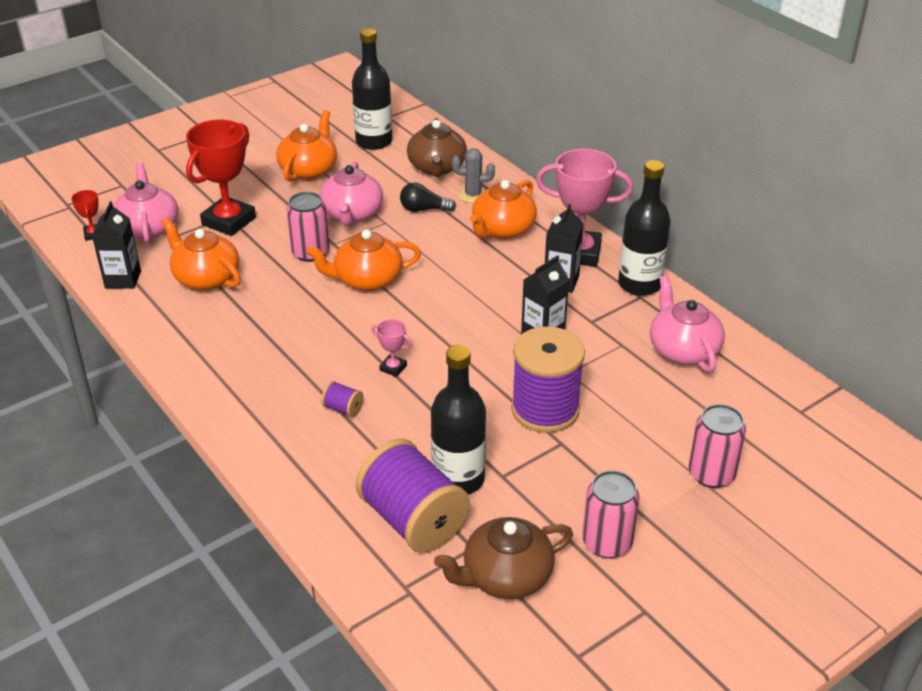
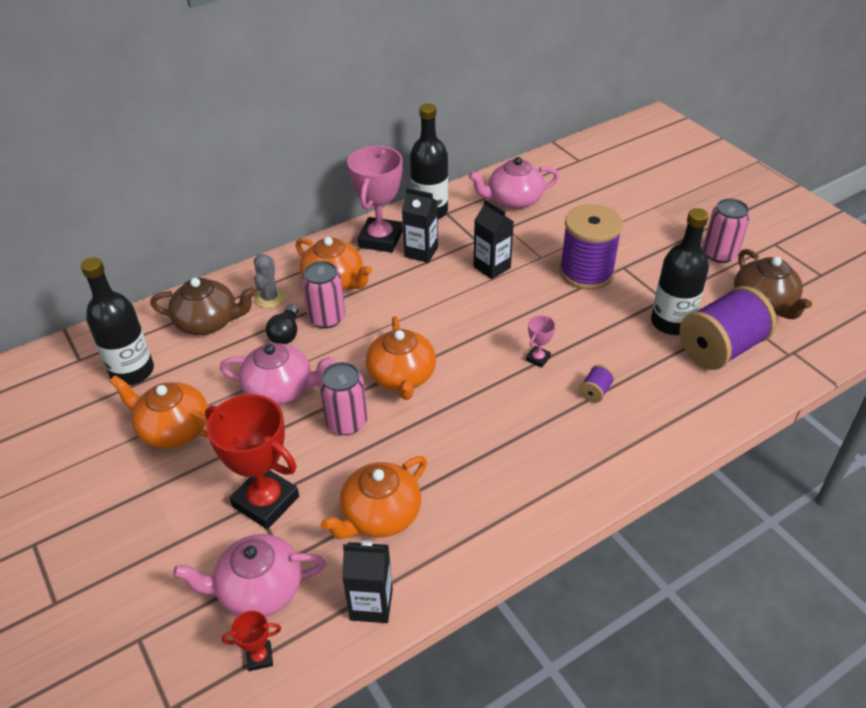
camera: 85 degrees left, 5 degrees up
pink can [689,404,746,488] -> pink can moved to [302,261,345,328]

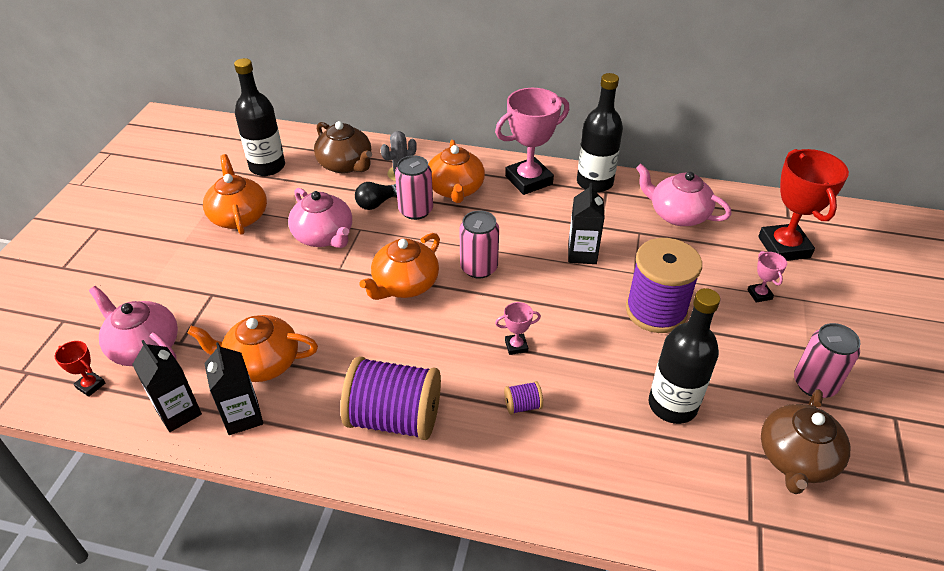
camera: 45 degrees right, 0 degrees up
red trophy [205,394,299,529] -> red trophy moved to [758,149,849,261]
pink can [319,362,368,435] -> pink can moved to [459,210,499,279]
black carton [402,188,438,263] -> black carton moved to [204,342,263,435]
purple spool [680,286,777,370] -> purple spool moved to [340,356,441,440]
none -> pink trophy [747,251,787,303]

